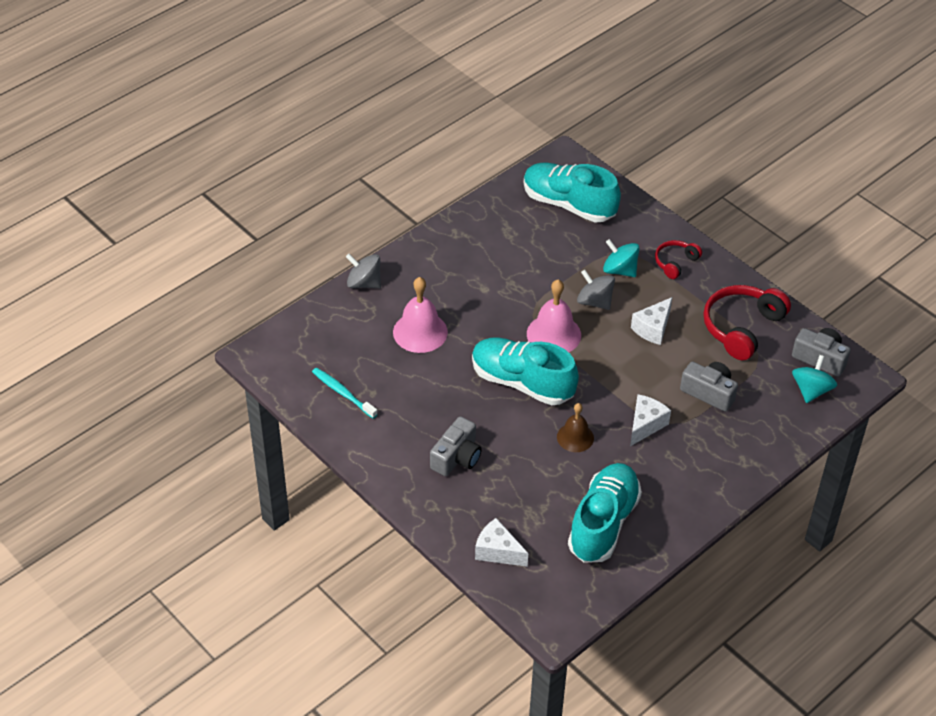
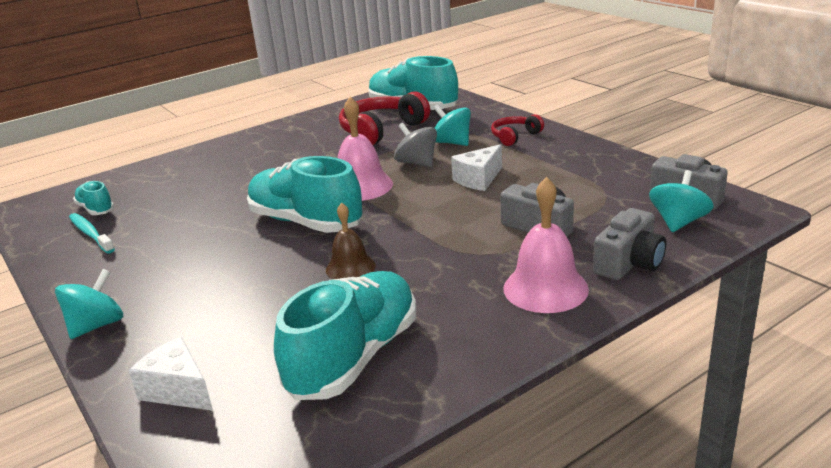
camera: 10 degrees right, 20 degrees down
grey spinning top [346,254,381,288] -> none
pink bell [393,277,448,353] -> pink bell moved to [503,177,589,313]
grey camera [430,416,482,476] -> grey camera moved to [593,208,666,280]
white cheese [630,394,671,446] -> none
red headphones [703,285,791,360] -> red headphones moved to [339,91,430,145]
none -> turquoise spinning top [55,269,123,339]
none -> turquoise shoe [73,181,114,215]

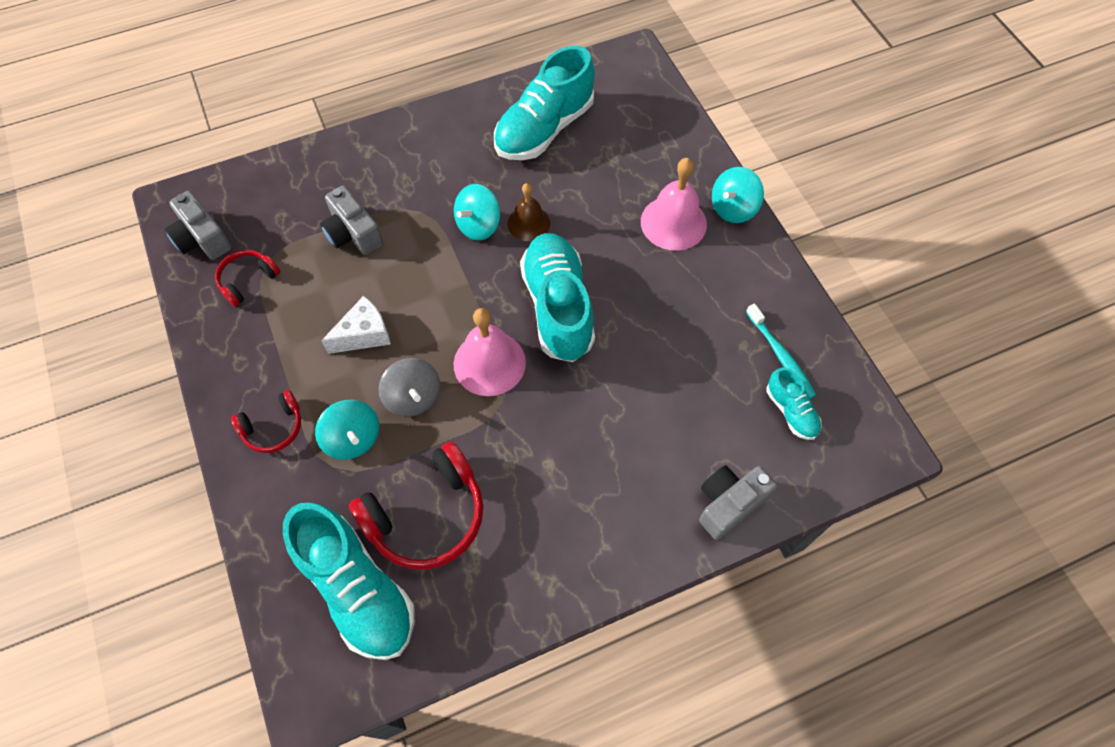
camera: 170 degrees left, 35 degrees up
white cheese [129,337,213,411] -> none
turquoise shoe [247,156,363,233] -> turquoise shoe turned 150 degrees counterclockwise [520,233,595,362]
pink bell [503,177,589,313] -> pink bell moved to [641,158,707,251]
grey camera [593,208,666,280] -> grey camera moved to [699,465,778,540]
turquoise spinning top [649,170,714,232] -> turquoise spinning top moved to [454,184,500,241]
none -> red headphones [215,250,280,307]

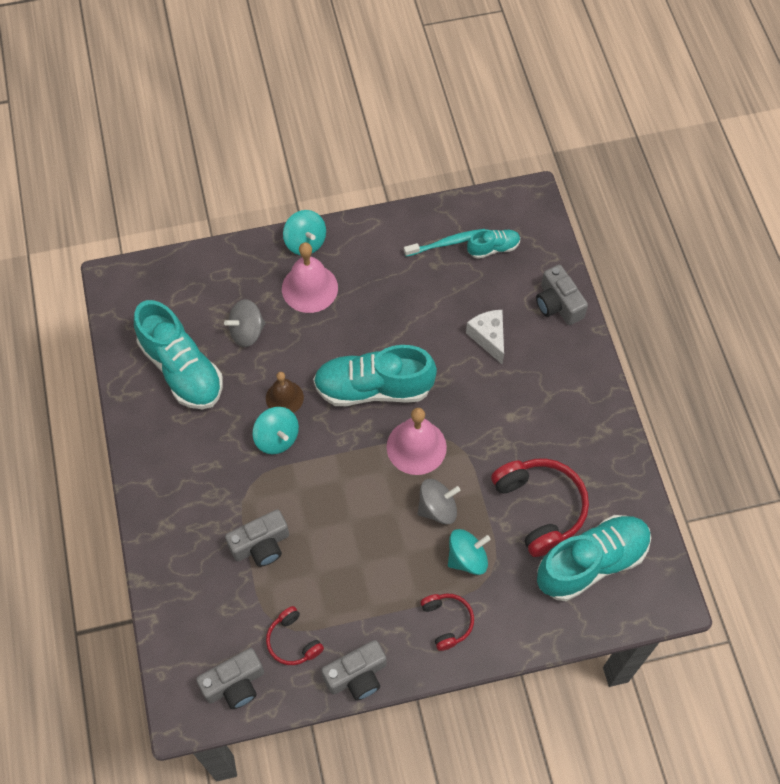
camera: 80 degrees left, 0 degrees up
white cheese [321,296,391,354] -> white cheese moved to [466,310,504,364]
none -> grey spinning top [224,299,266,347]
none -> grey camera [321,640,386,701]

